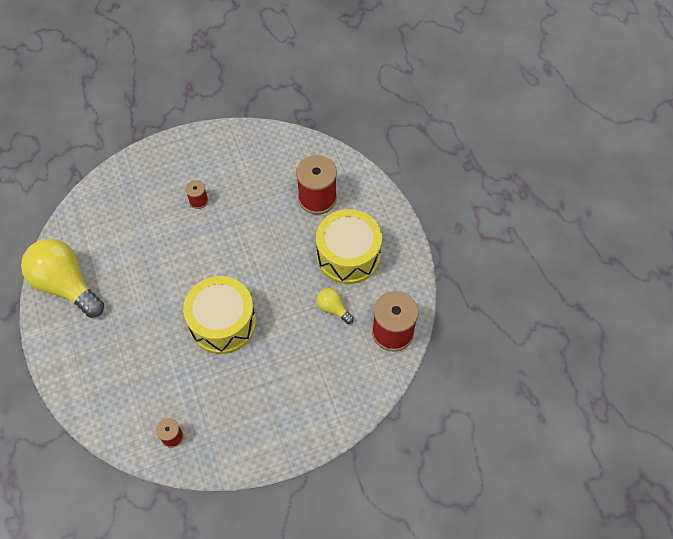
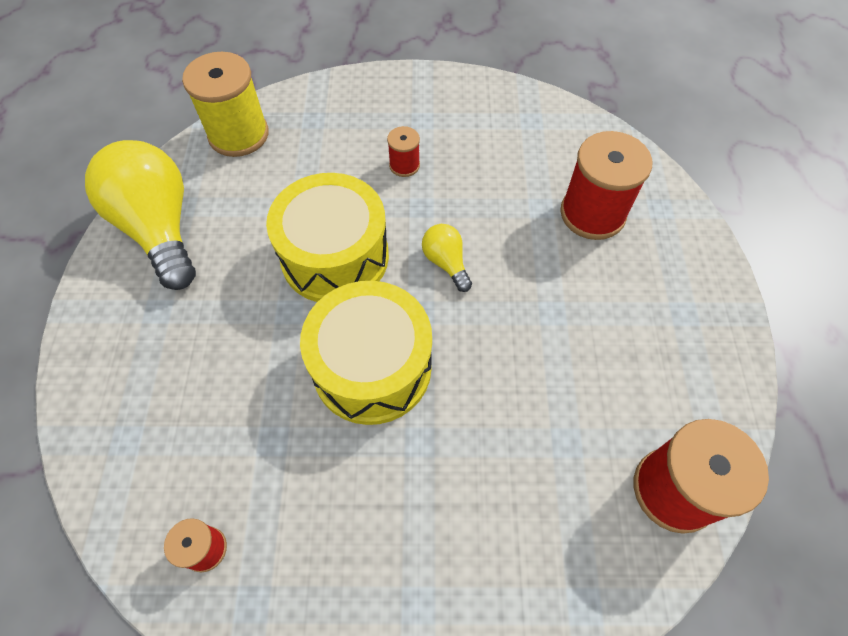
camera: 20 degrees right, 0 degrees up
yellow drum [316,209,382,284] -> yellow drum moved to [266,173,389,302]
yellow light bulb [317,288,354,324] -> yellow light bulb moved to [422,224,472,292]
none -> yellow spool [182,52,269,157]

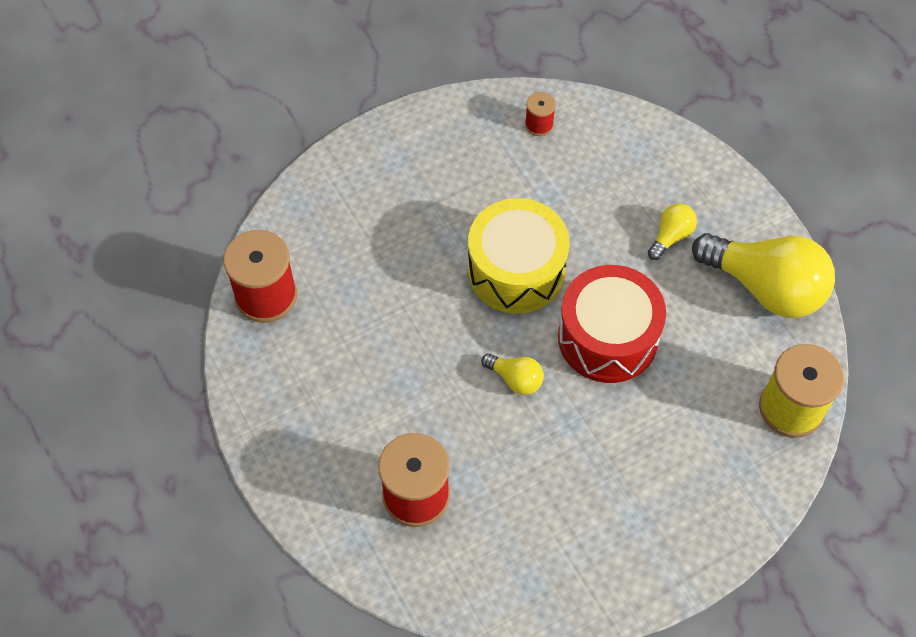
camera: 150 degrees right, 0 degrees up
yellow drum [266,173,389,302] -> red drum [558,265,666,383]
red spool [387,126,420,177] -> none
none -> yellow light bulb [648,204,697,260]

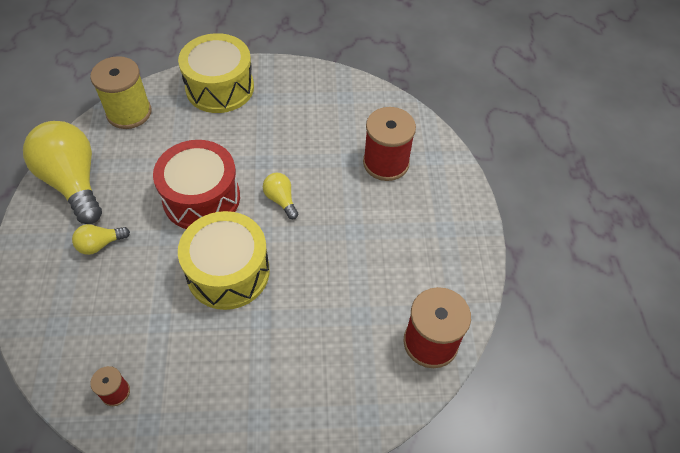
camera: 155 degrees left, 5 degrees down
none -> yellow drum [178,33,254,113]

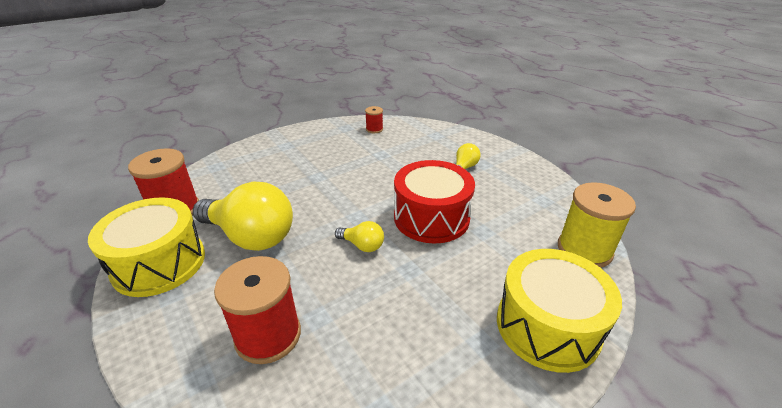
camera: 150 degrees right, 20 degrees down
yellow light bulb [23,121,102,224] -> yellow light bulb moved to [193,182,293,251]
yellow drum [178,211,270,310] -> yellow drum moved to [88,197,205,297]

